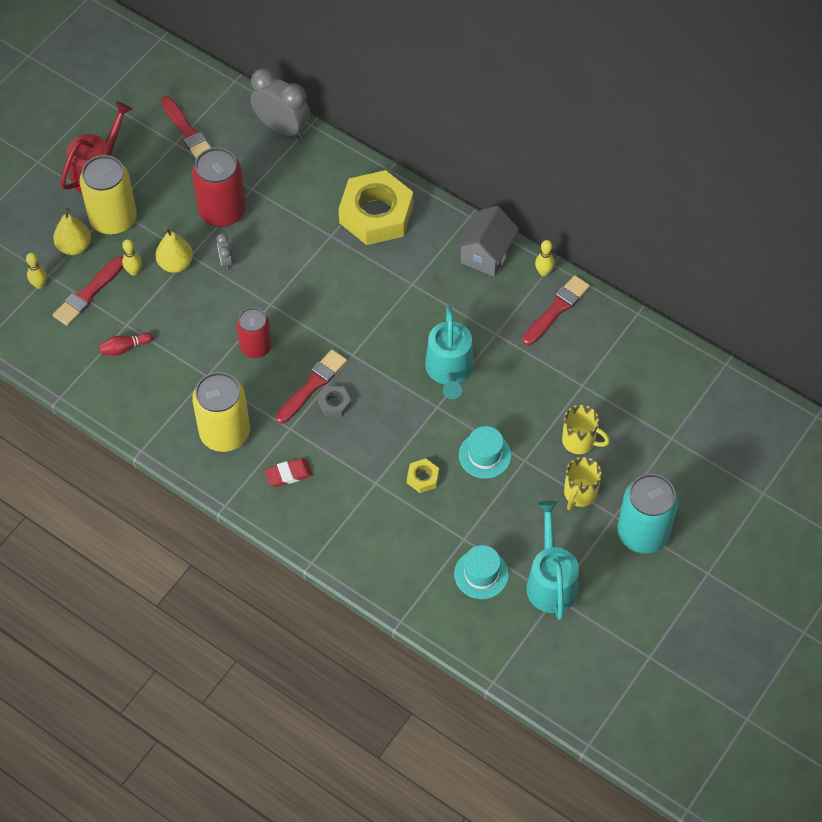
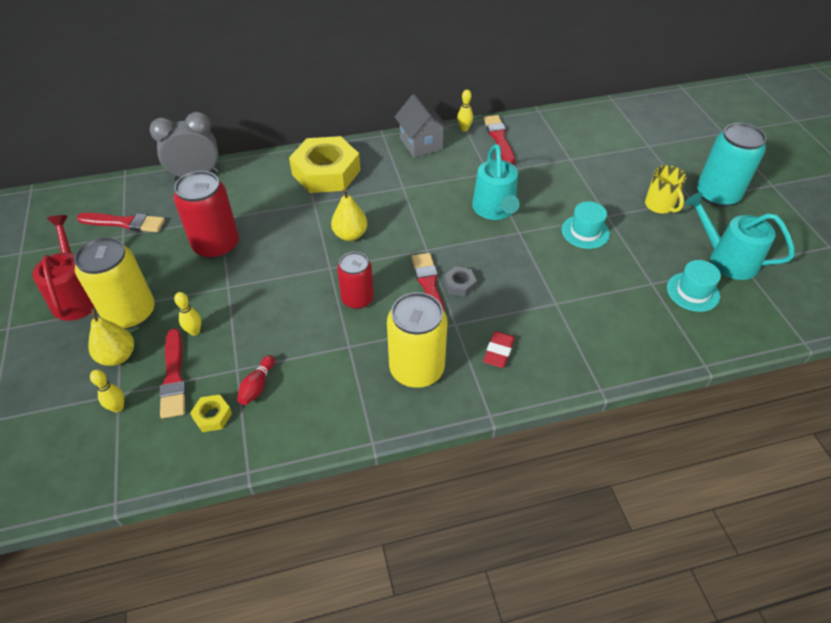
camera: 50 degrees left, 10 degrees down
yellow pear [156,228,193,273] -> yellow pear moved to [331,189,367,241]
grey clock [216,233,232,270] -> none
yellow nut [407,458,439,493] -> yellow nut moved to [190,395,232,432]
turquoise watering can [425,306,474,399] -> turquoise watering can turned 45 degrees clockwise [472,144,520,220]
yellow mug [562,405,610,454] -> none

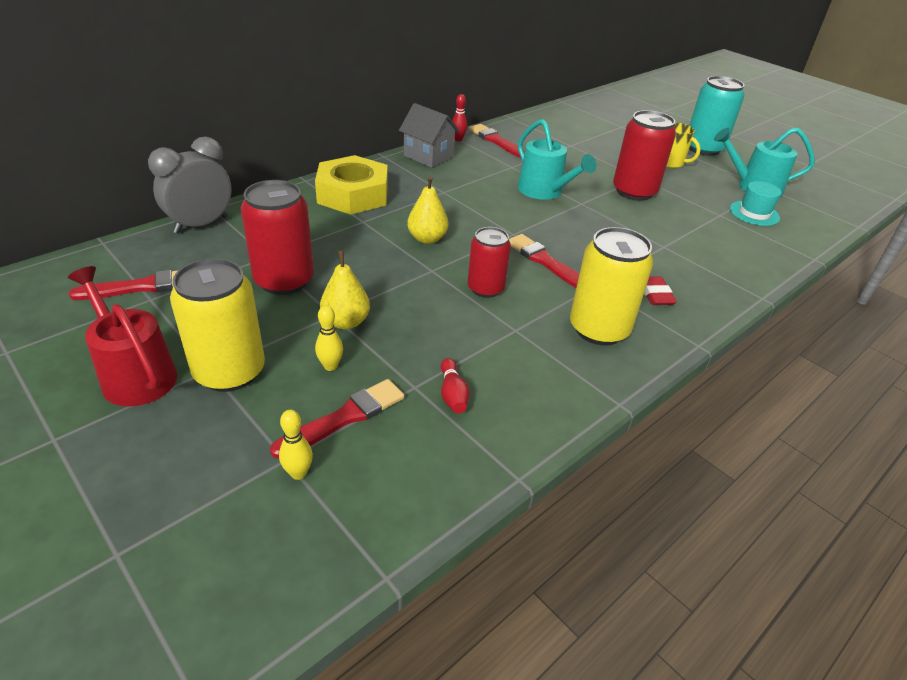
camera: 30 degrees left, 10 degrees down
yellow pear [88,308,134,366] -> yellow pear moved to [320,250,370,329]
red brush [159,328,186,419] -> red brush turned 90 degrees counterclockwise [270,379,405,459]
yellow nut [190,395,232,432] -> none
grey nut [444,266,477,297] -> none
yellow bowling pin [457,90,473,131] -> red bowling pin [452,94,467,141]
turquoise hat [562,201,610,249] -> red can [613,110,676,201]

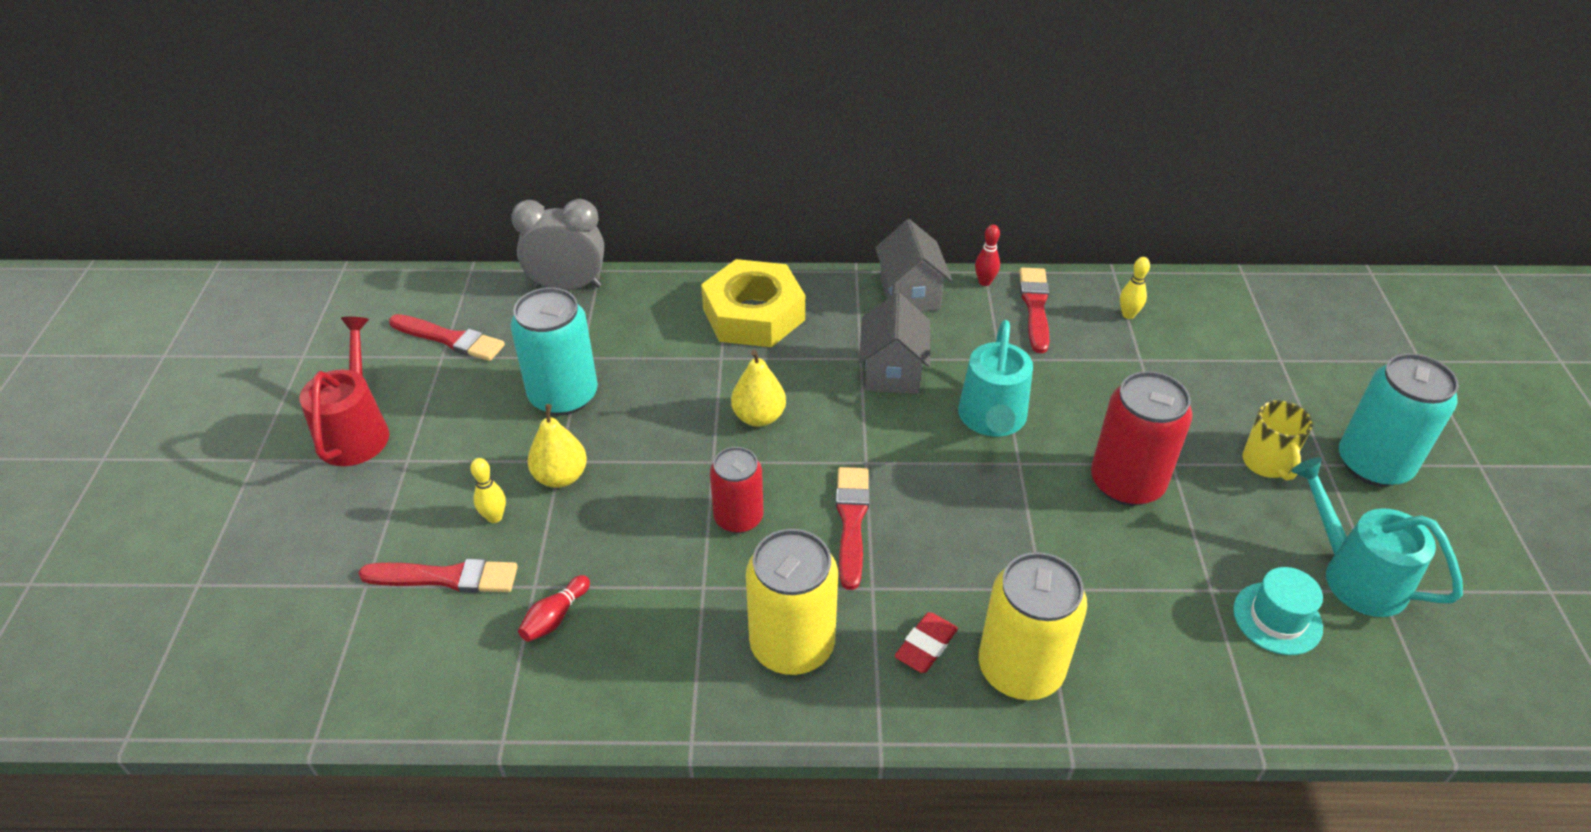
camera: 45 degrees right, 5 degrees up
yellow can [170,258,265,392] -> yellow can moved to [979,552,1087,700]
red can [241,180,314,295] -> turquoise can [510,287,598,416]
yellow bowling pin [279,410,313,480] -> yellow bowling pin moved to [1120,257,1150,319]
none -> grey house [859,293,930,394]

